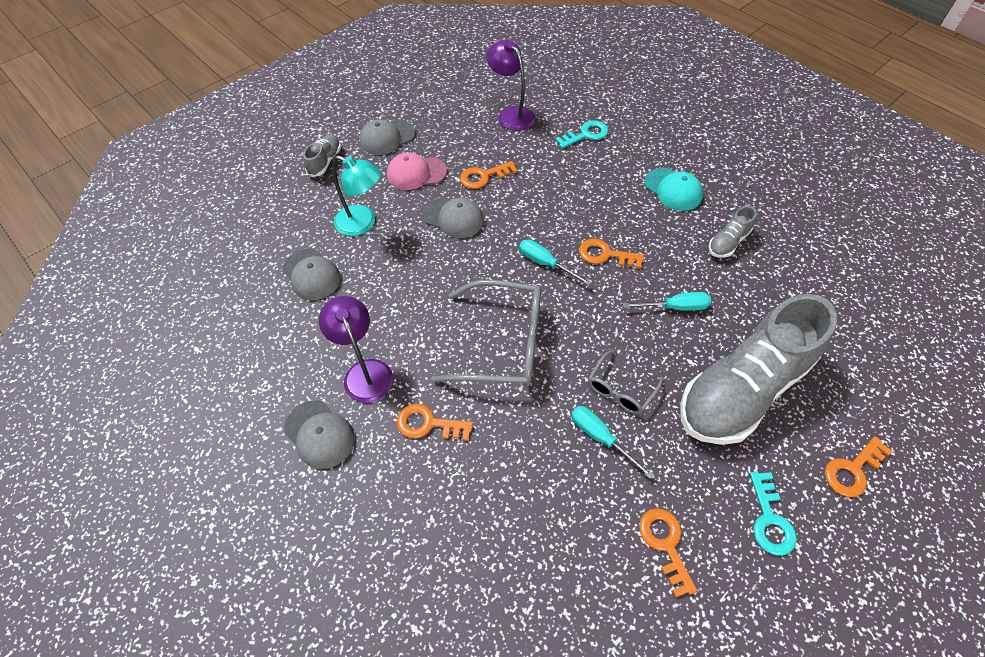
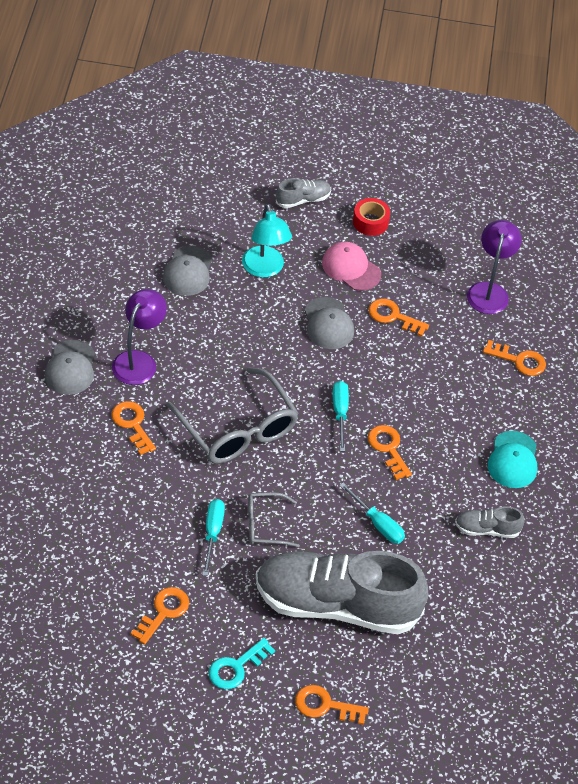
camera: 45 degrees right, 5 degrees down
grey cap [360,119,415,155] -> red tape [353,198,390,236]
turquoise key [555,120,608,149] -> orange key [483,340,546,376]

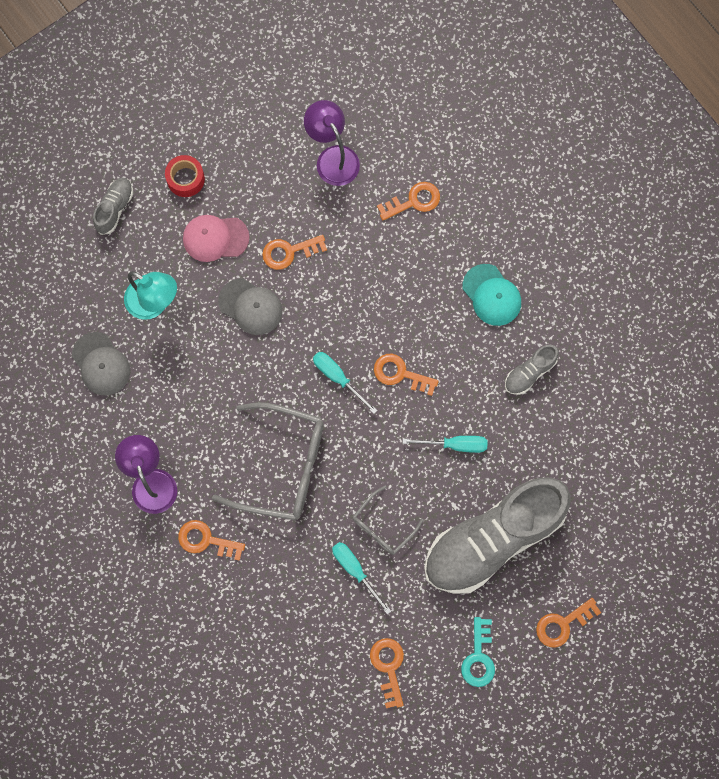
camera: 40 degrees left, 25 degrees up
grey cap [45,340,95,395] -> none

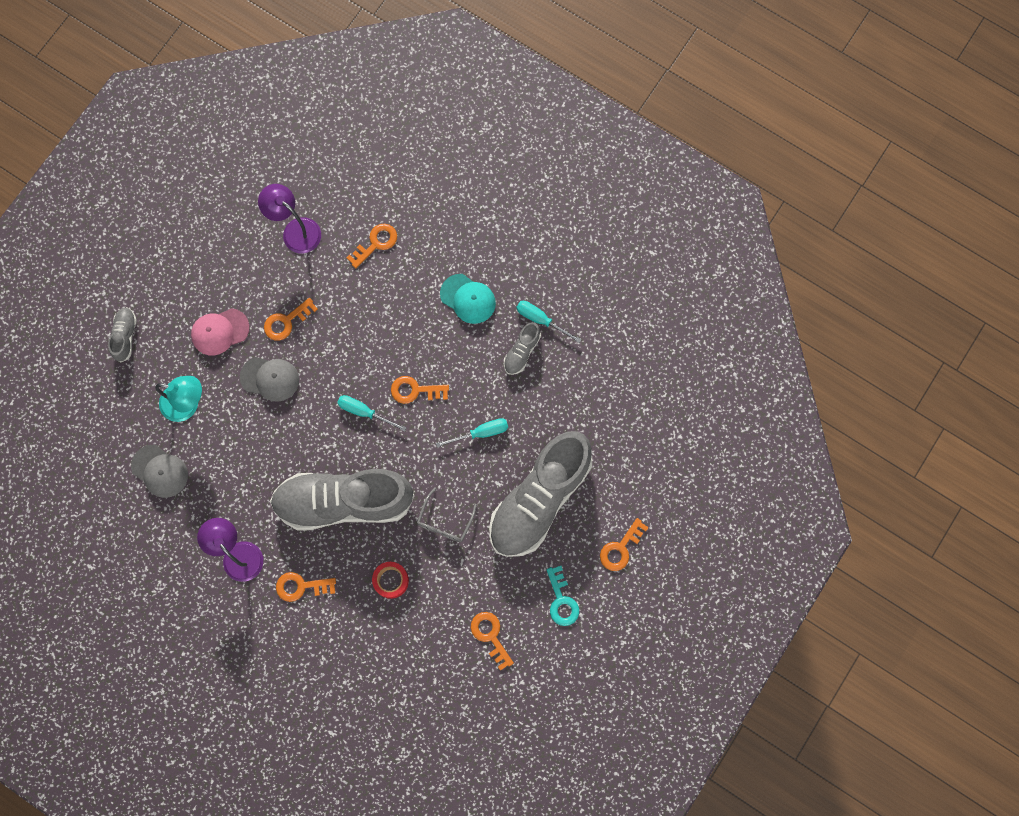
camera: 20 degrees left, 0 degrees up
red tape [165,155,205,197] -> red tape moved to [372,562,409,599]
grey glasses [212,402,324,520] -> grey shoe [270,469,415,531]
turquoise screwdriver [332,542,391,615] -> turquoise screwdriver moved to [516,301,582,343]

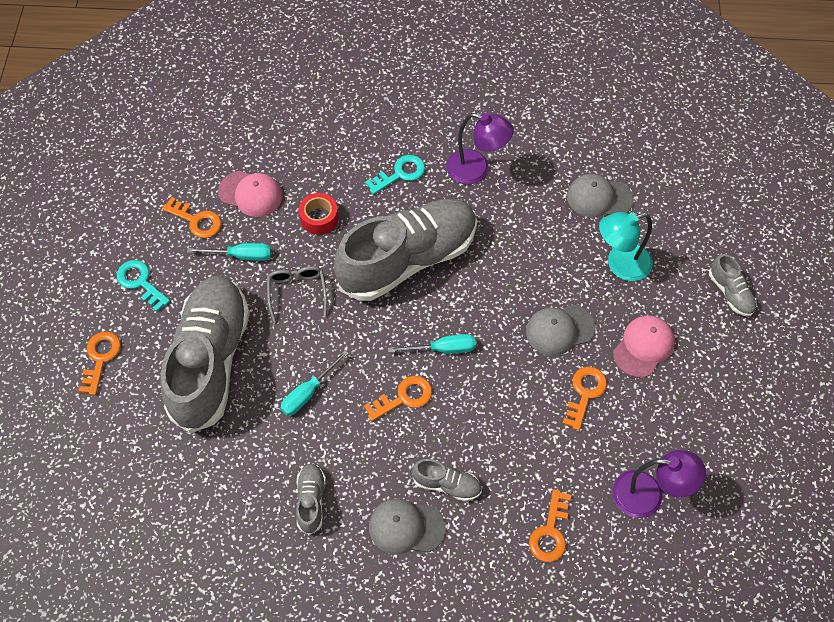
camera: 150 degrees right, 15 degrees down
orange key [276,572,336,602] -> turquoise key [365,155,425,194]
turquoise cap [440,274,496,324] -> grey cap [369,499,446,554]
turquoise screwdriver [516,301,582,343] -> turquoise screwdriver moved to [187,243,271,261]
none -> pink cap [218,171,283,217]
none -> grey shoe [412,459,482,502]

